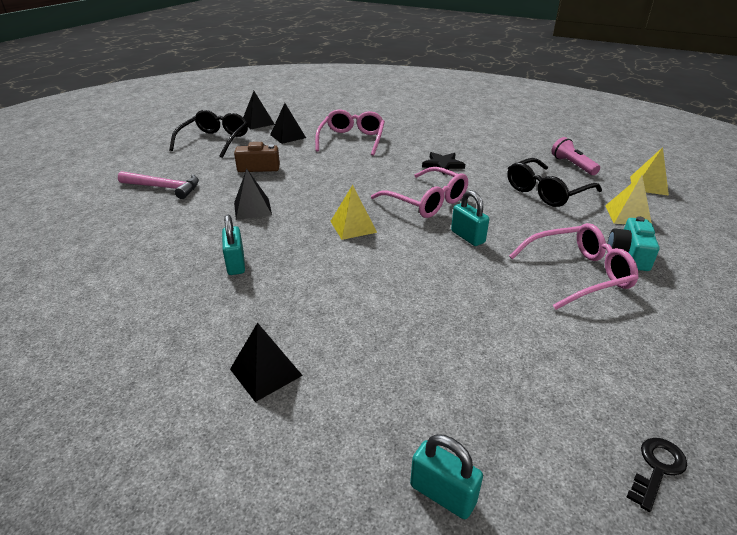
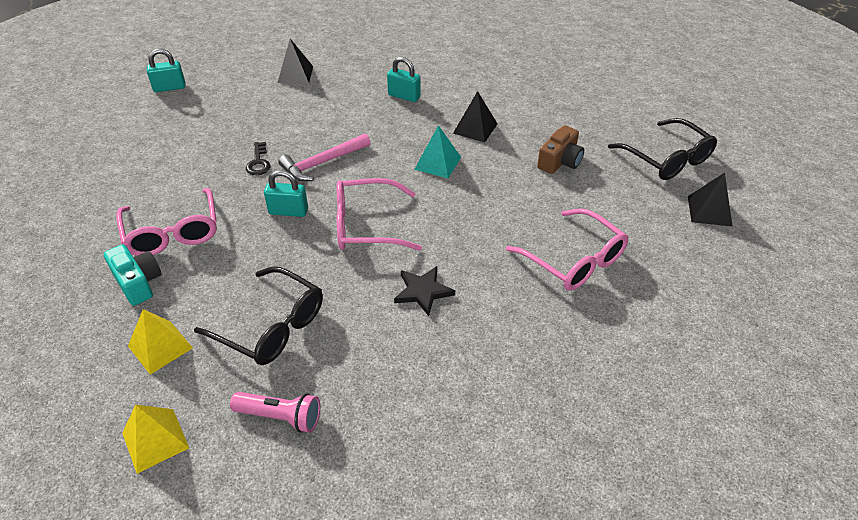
camera: 130 degrees right, 10 degrees up
pink hammer [118,171,199,199] -> pink hammer moved to [278,133,371,181]
black pyramid [270,103,306,144] -> none
yellow pyramid [330,185,377,240] -> none
black glasses [507,158,602,207] -> black glasses turned 120 degrees clockwise [194,266,323,365]
pink glasses [509,223,639,310] -> pink glasses turned 45 degrees counterclockwise [116,188,217,256]
black key [627,438,687,512] -> black key moved to [246,142,271,175]
none -> turquoise pyramid [414,125,461,178]

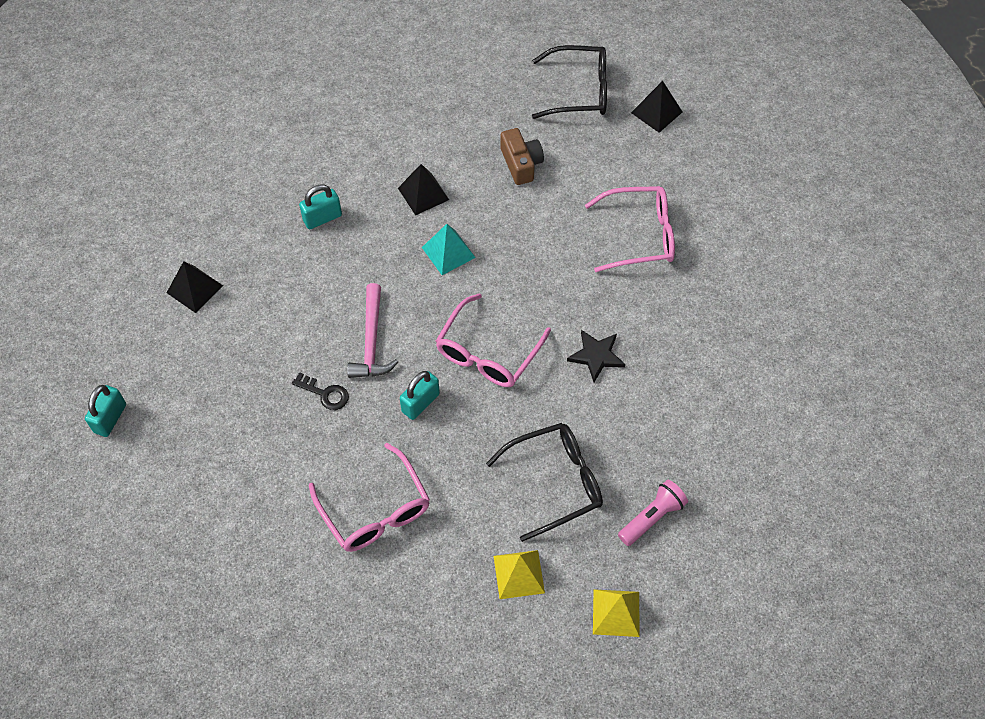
camera: 55 degrees left, 15 degrees up
turquoise camera [104,244,161,306] -> none
pink glasses [116,188,217,256] -> pink glasses turned 45 degrees clockwise [309,443,430,552]

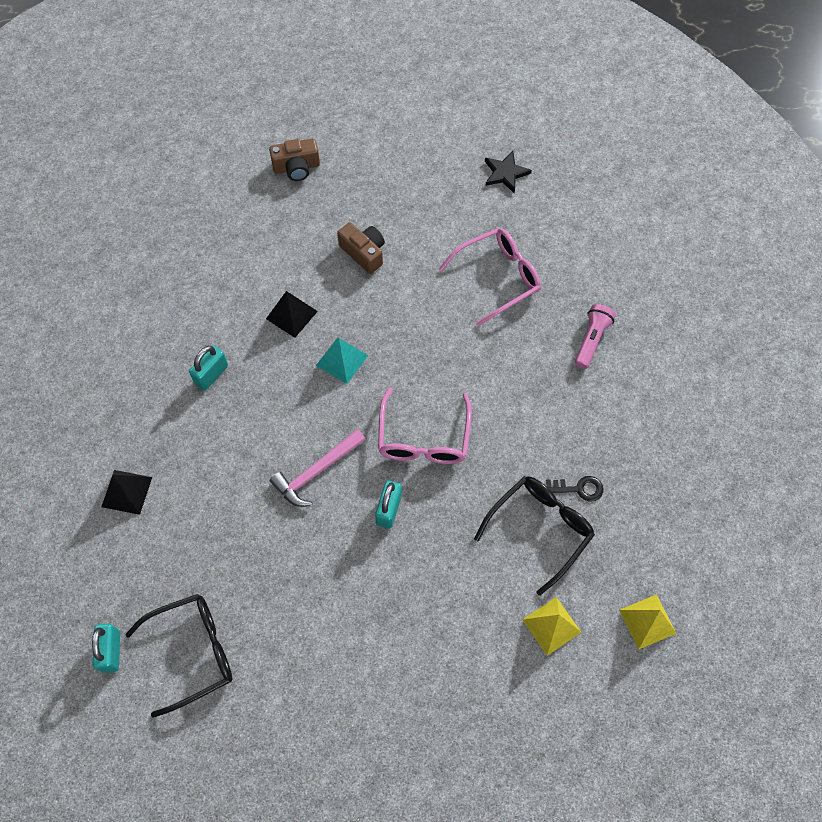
camera: 25 degrees left, 5 degrees up
black key [292,372,349,410] -> black key moved to [546,476,603,501]
pink glasses [309,443,430,552] -> none
pink hammer [347,283,398,378] -> pink hammer turned 75 degrees clockwise [270,429,366,507]
black glasses [532,45,607,119] -> black glasses moved to [125,594,232,718]
black star [567,330,625,382] -> black star moved to [485,151,532,193]
pink flashlight [618,480,688,546] -> pink flashlight moved to [575,304,616,369]
black pyramid [631,81,683,133] -> none
none -> brown camera [269,138,320,181]

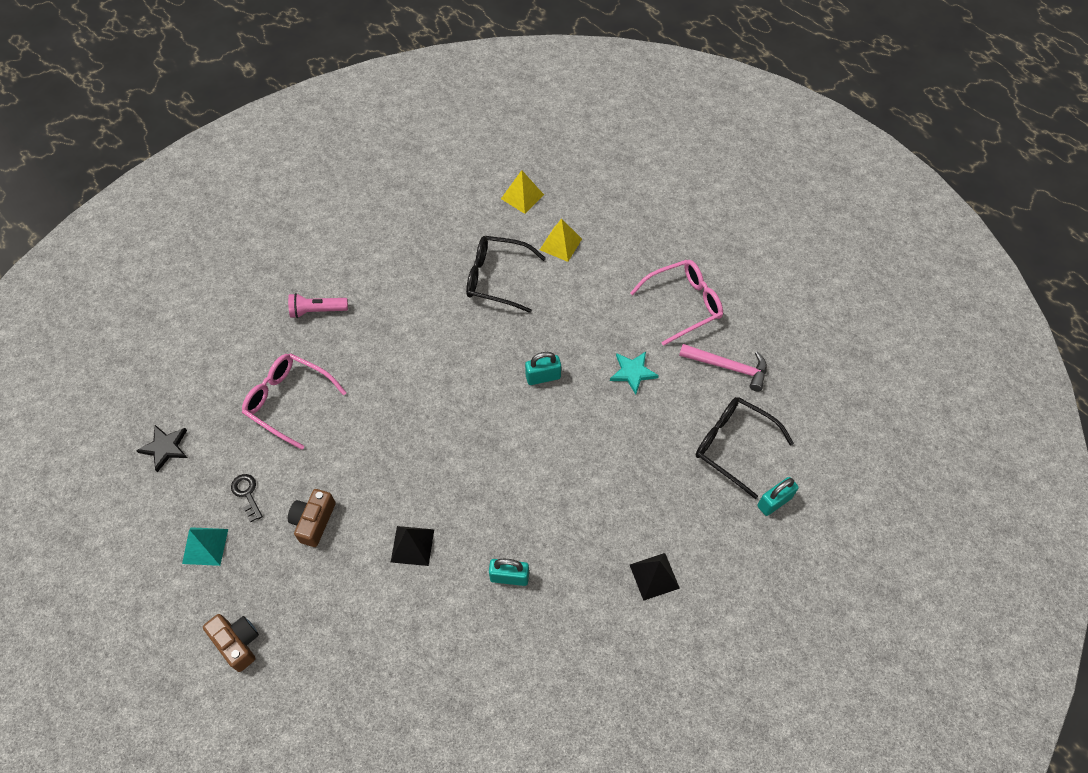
camera: 120 degrees left, 5 degrees down
pink hammer [270,429,366,507] -> pink hammer moved to [679,344,767,391]
turquoise pyramid [316,337,368,384] -> turquoise pyramid moved to [182,527,228,566]
pink glasses [378,387,472,464] -> pink glasses moved to [630,260,723,346]
black key [546,476,603,501] -> black key moved to [231,474,263,523]
none -> turquoise star [610,352,659,395]

